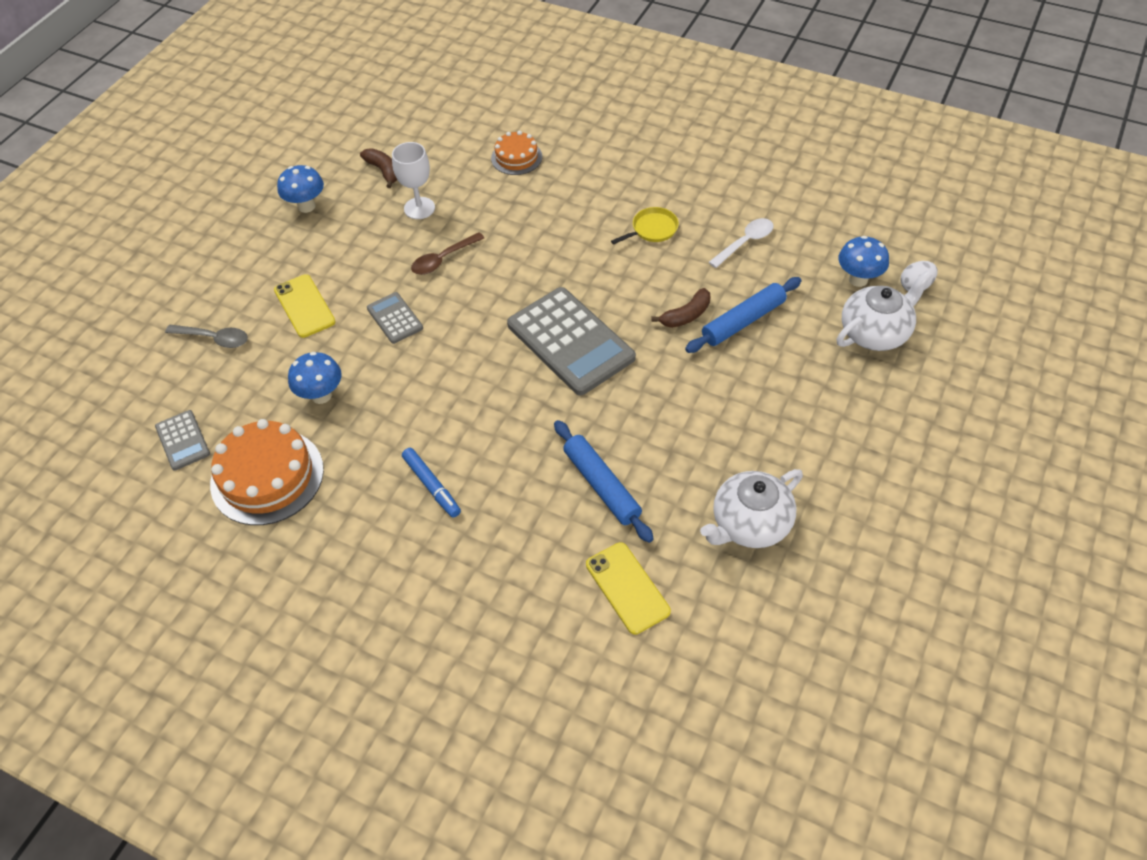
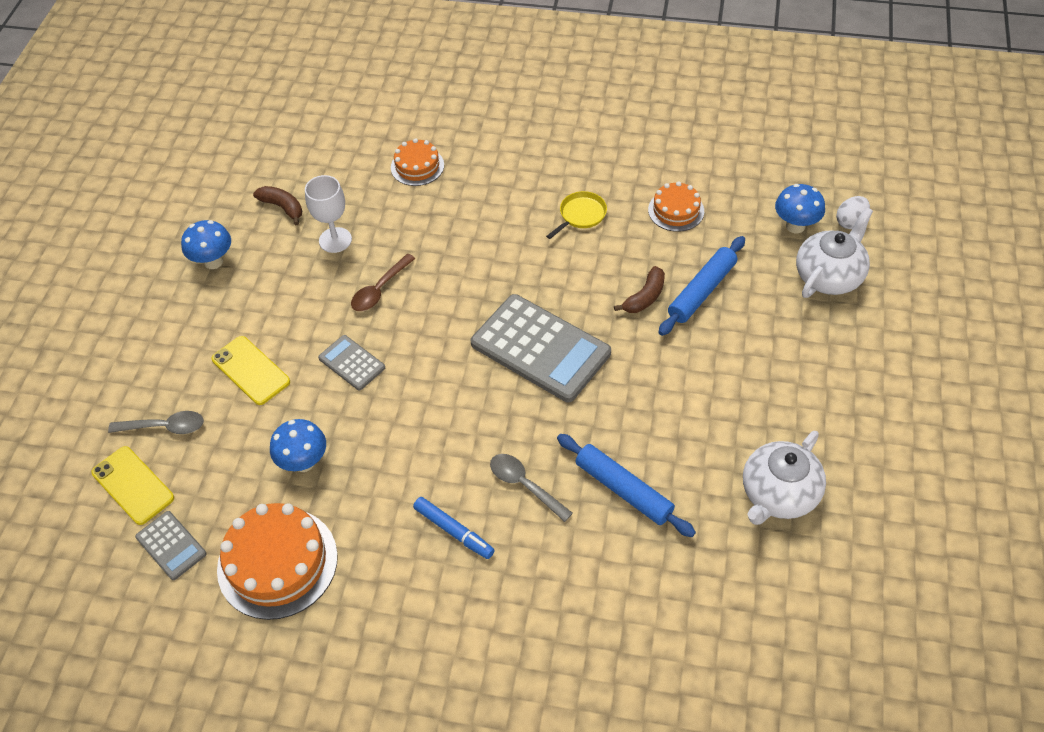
camera: 15 degrees left, 0 degrees up
yellow phone [586,542,671,635] -> yellow phone moved to [91,446,174,525]
white spoon [709,218,774,268] -> orange cake [648,181,704,232]
none -> grey spoon [490,454,573,522]

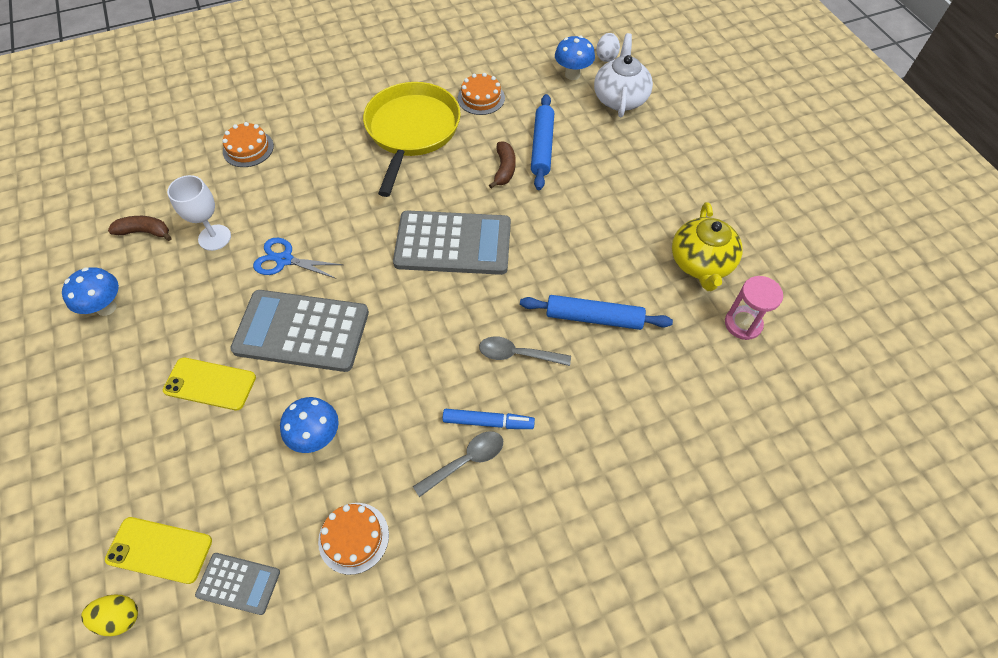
camera: 35 degrees left, 5 degrees up
grey spoon [108,411,204,434] -> grey spoon moved to [413,431,503,497]
orange cake [217,503,338,620] -> orange cake [318,503,389,575], size x0.57
grey calculator [318,335,385,391] -> grey calculator [230,290,369,372], size x2.04
brown spoon [351,254,415,311] -> blue scissors [253,238,343,279]
yellow pan [546,191,607,239] -> yellow pan [363,82,461,197], size x2.33
white teapot [743,431,826,525] -> yellow teapot [672,202,743,291]
none -> yellow egg [81,594,138,636]
none -> pink hourglass [725,276,783,340]

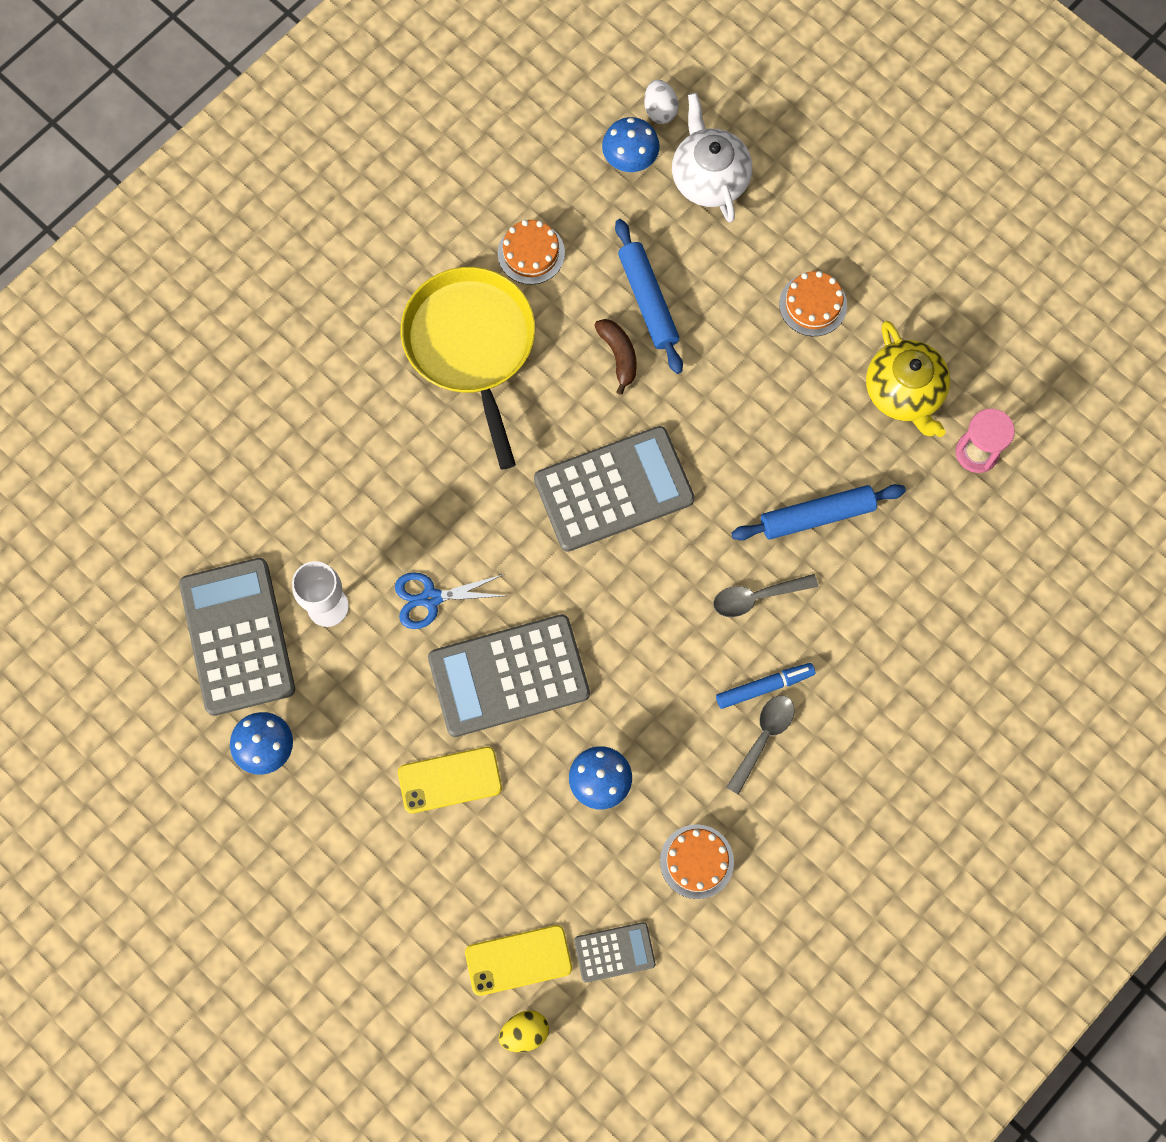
camera: 25 degrees left, 15 degrees up
brown banana [108,216,172,241] -> grey calculator [179,558,295,716]
orange cake [222,122,274,167] -> orange cake moved to [779,271,847,336]

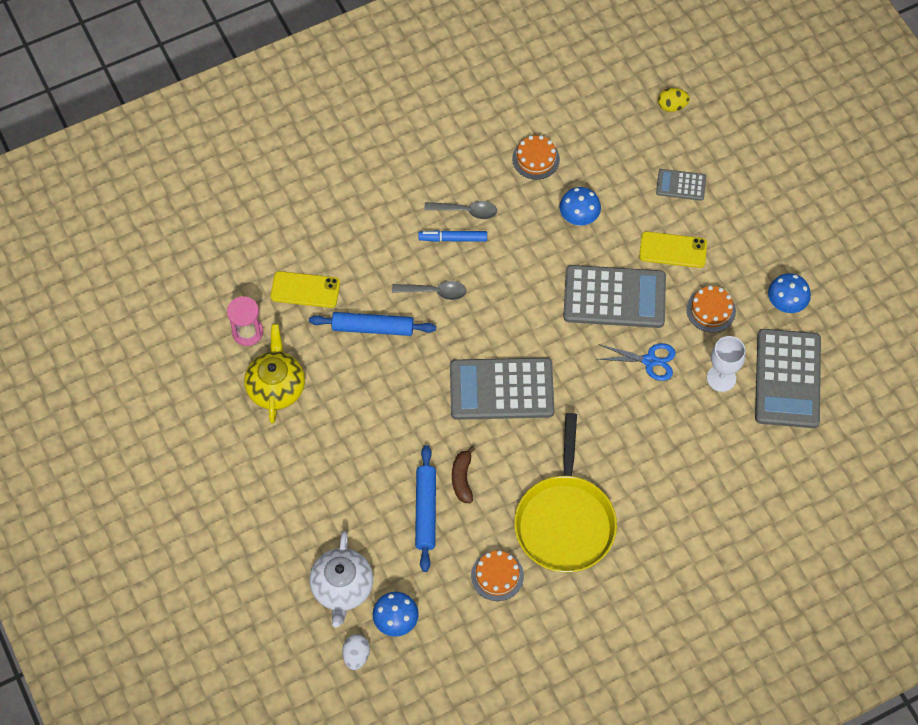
camera: 160 degrees left, 10 degrees down
yellow phone [465,925,572,996] -> yellow phone moved to [270,271,340,308]
grey calculator [574,922,656,983] -> grey calculator moved to [656,169,706,201]
grey spoon [726,695,795,795] -> grey spoon turned 135 degrees counterclockwise [424,201,497,219]
orange cake [779,271,847,336] -> orange cake moved to [686,286,736,333]

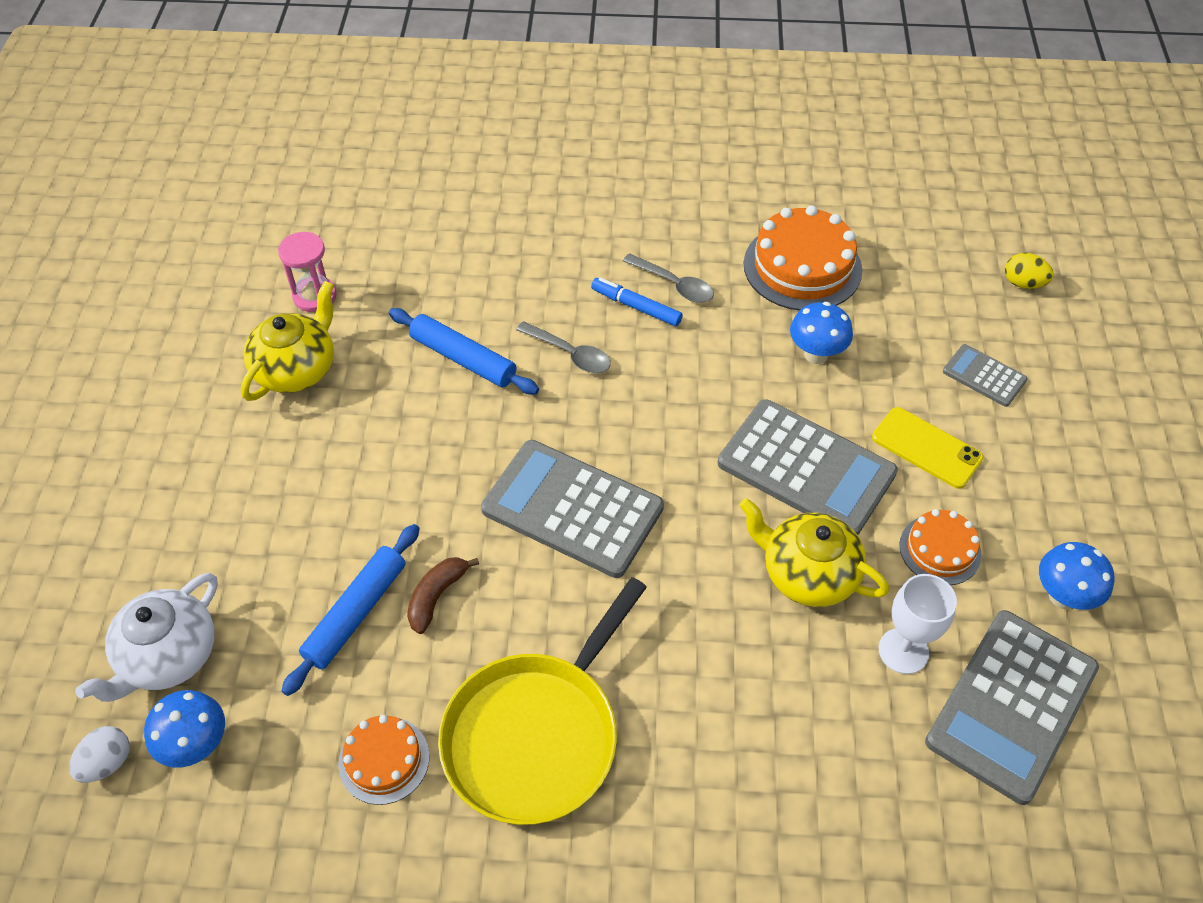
camera: 30 degrees right, 10 degrees down
yellow phone [270,271,340,308] -> none
orange cake [512,135,560,180] -> orange cake [743,205,862,311], size x1.74
blue scissors [597,343,676,381] -> yellow teapot [739,498,889,607]

